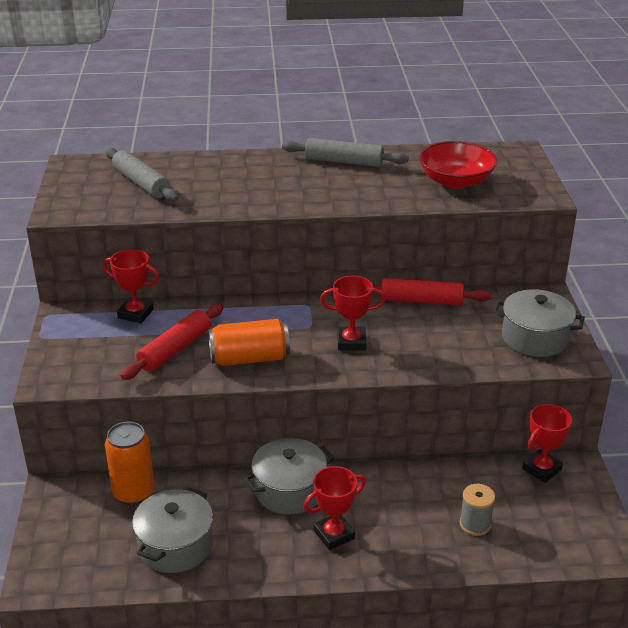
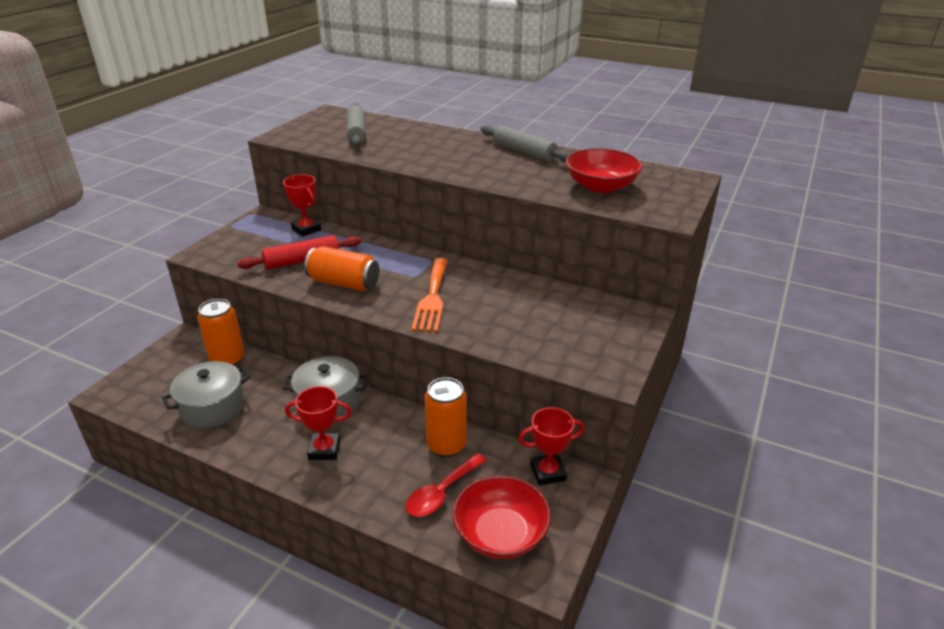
camera: 30 degrees right, 0 degrees up
red trophy [320,276,385,351] -> orange fork [412,258,448,332]
red rolling pin [373,278,491,305] -> none
grey spool [460,484,495,536] -> red spoon [405,453,487,517]
grey pot [493,289,585,357] -> none
none -> orange can [424,377,467,457]
none -> red bowl [453,476,551,559]

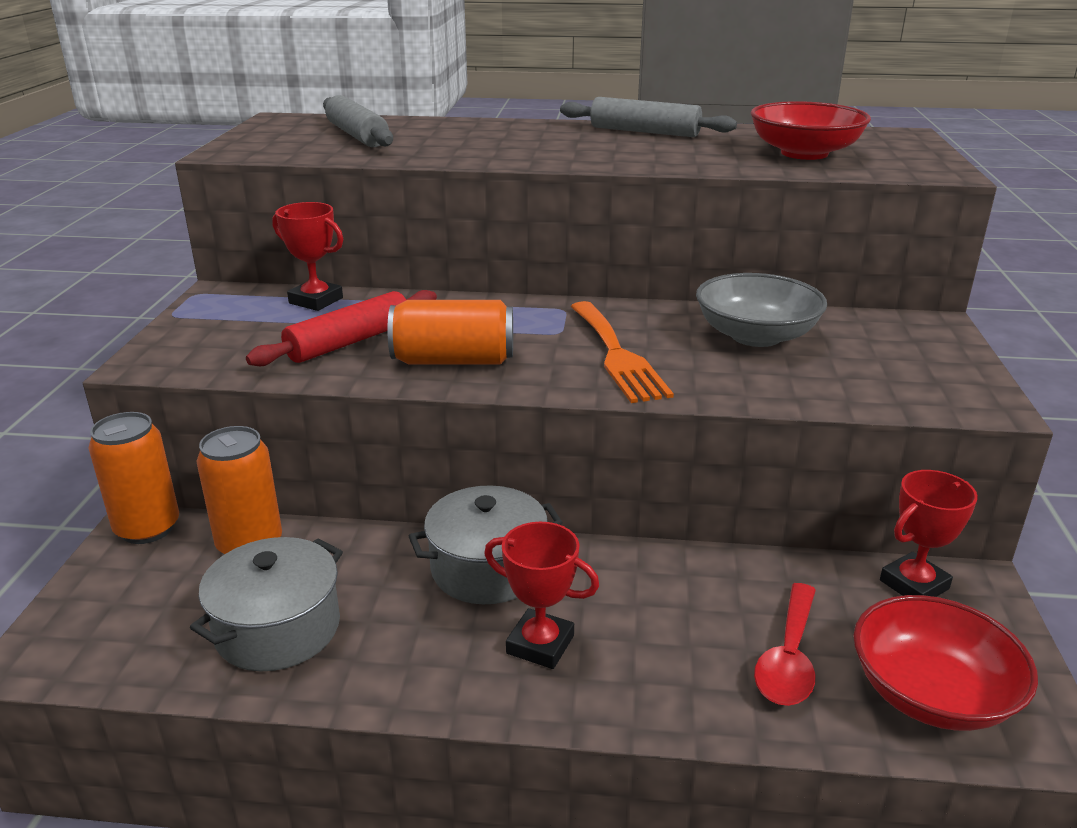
camera: 20 degrees left, 5 degrees down
red trophy [285,386,352,460] -> red trophy turned 45 degrees clockwise [484,522,599,669]
orange can [424,377,467,457] -> orange can moved to [88,412,179,544]
none -> grey bowl [696,273,827,347]

